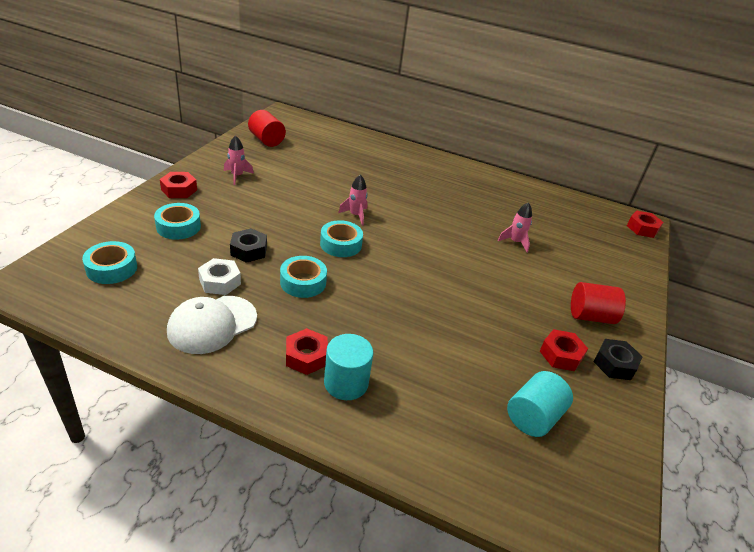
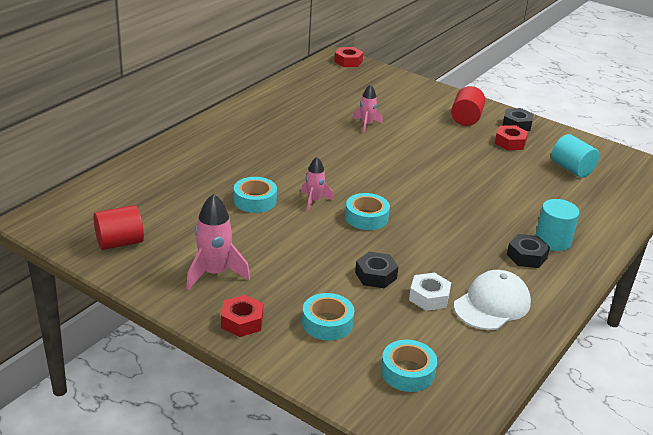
camera: 75 degrees left, 5 degrees down
white cap [167,296,257,354] -> white cap turned 105 degrees counterclockwise [454,270,531,330]
pink rocket [224,135,254,185] -> pink rocket [186,194,250,290], size x1.63
turquoise tape [280,256,327,298] -> turquoise tape moved to [234,177,277,213]
red nut [286,328,328,375] -> black nut [507,234,550,268]

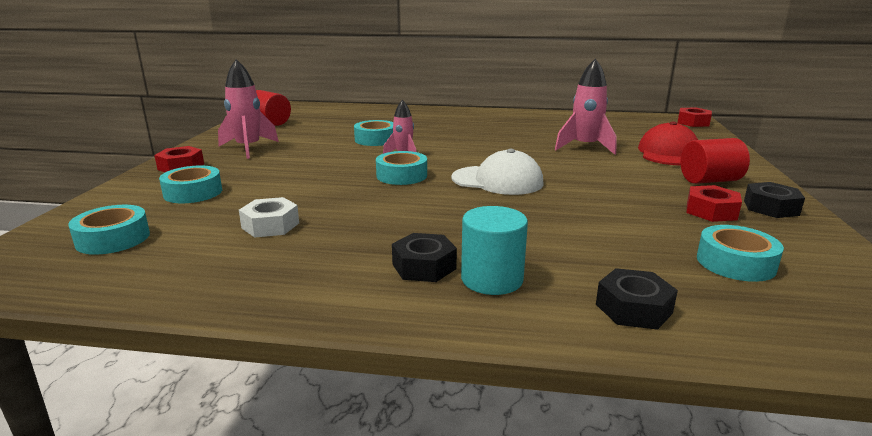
camera: 65 degrees right, 10 degrees down
pink rocket [353,84,383,133] -> pink rocket [555,58,616,155], size x1.63
black nut [355,252,398,288] -> black nut moved to [596,268,678,330]
white cap [454,270,531,330] -> white cap moved to [451,149,543,195]
turquoise cylinder [551,134,600,178] -> turquoise tape [697,225,784,282]
none -> red cap [638,121,698,165]

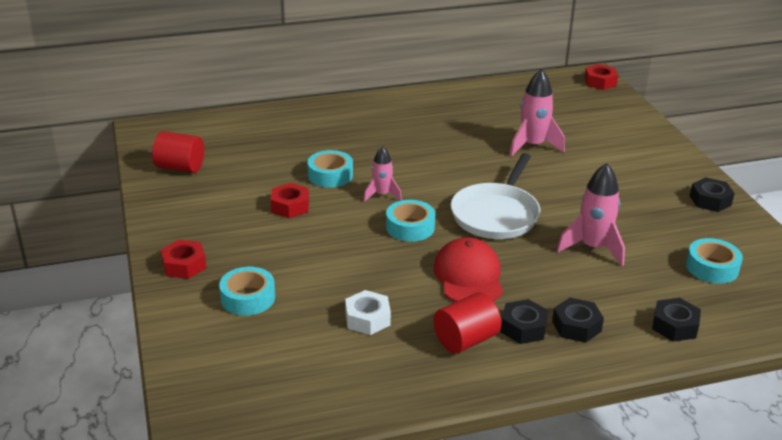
camera: 25 degrees left, 10 degrees up
turquoise tape [68,205,150,255] -> none
pink rocket [218,59,279,159] -> pink rocket moved to [557,163,625,266]
white cap [451,149,543,195] -> white pan [451,153,540,239]
turquoise cylinder [461,206,528,295] -> black nut [552,298,604,343]
red cap [638,121,698,165] -> red cap moved to [434,237,503,302]
red cylinder [680,138,750,184] -> red cylinder moved to [433,292,501,354]
red nut [686,185,742,222] -> red nut moved to [271,183,309,218]

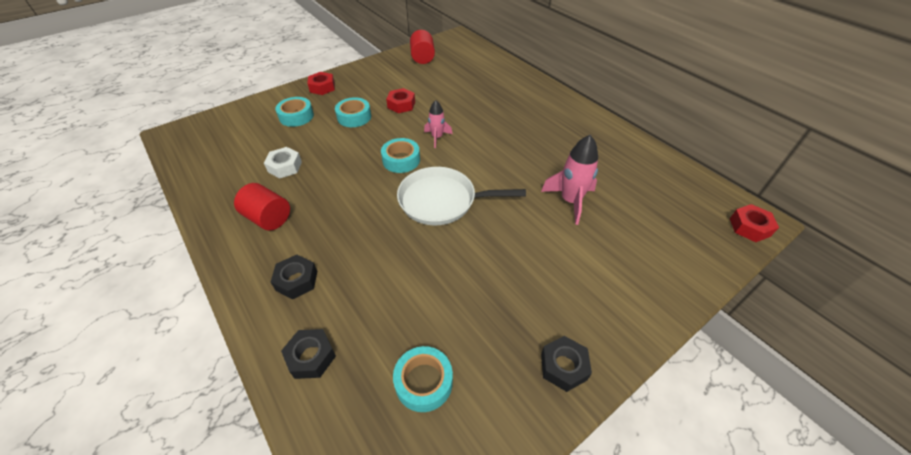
camera: 70 degrees right, 15 degrees up
turquoise tape [307,150,353,188] -> turquoise tape moved to [335,97,371,127]
red cap [434,237,503,302] -> none
black nut [501,299,548,344] -> none
pink rocket [557,163,625,266] -> none

